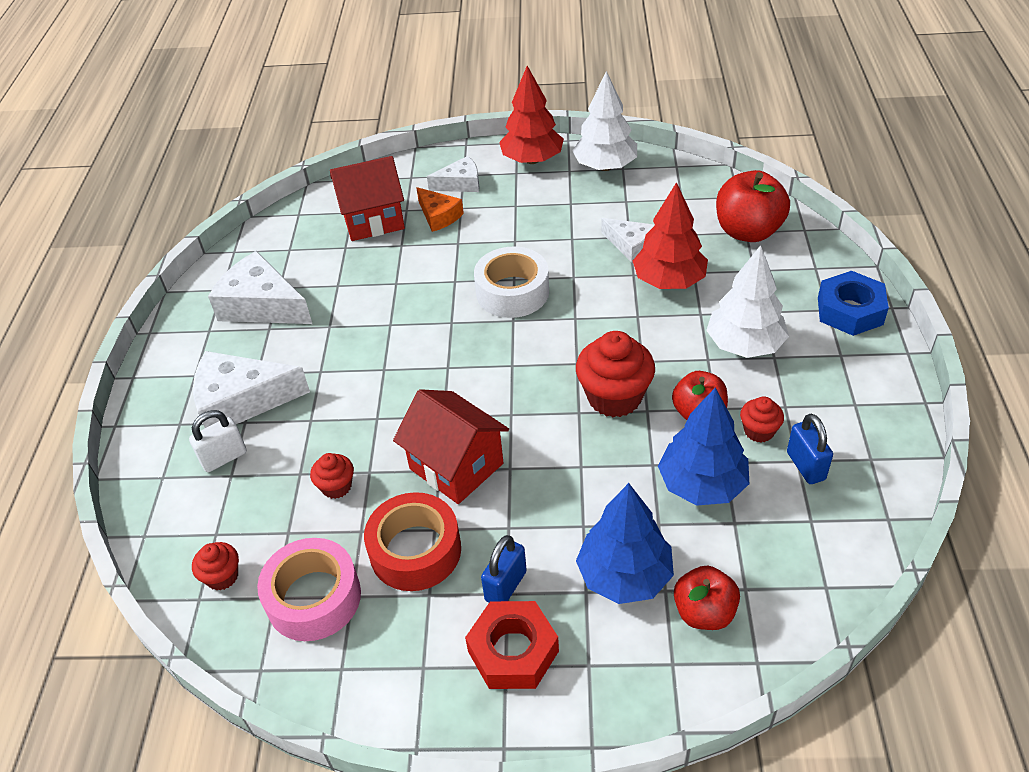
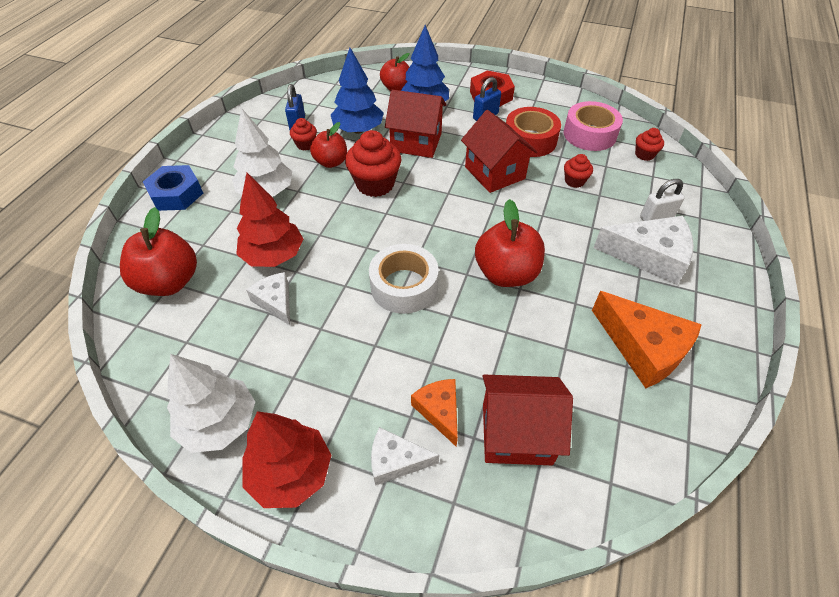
camera: 165 degrees left, 5 degrees up
white cheese [208,251,312,324] -> orange cheese [592,291,702,388]
none -> red house [385,90,446,158]
none -> red apple [475,199,545,287]

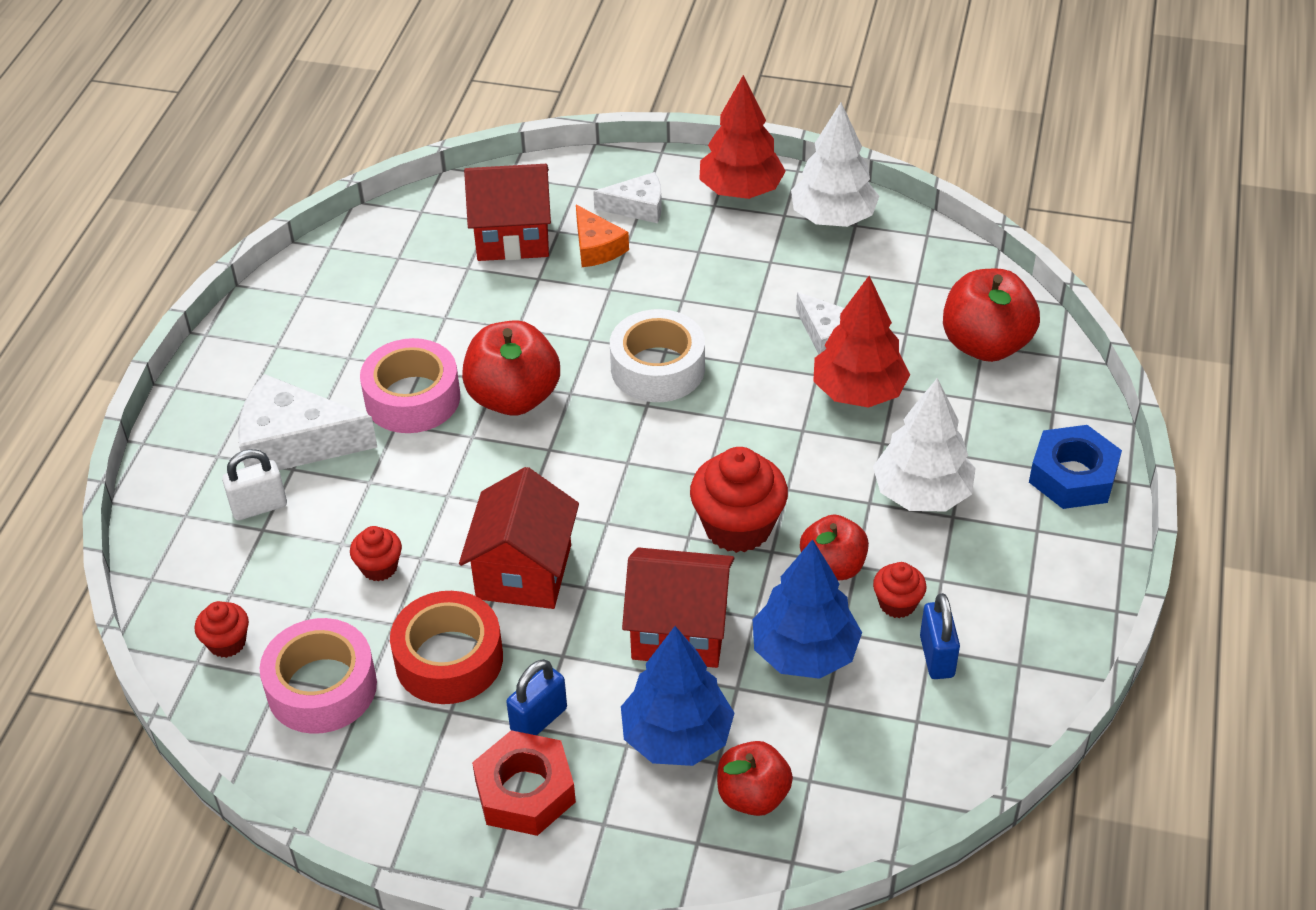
camera: 175 degrees right, 5 degrees down
red house [461,110,537,193] -> red house turned 45 degrees clockwise [459,467,579,609]
orange cheese [592,291,702,388] -> none
none -> pink tape [360,338,460,433]

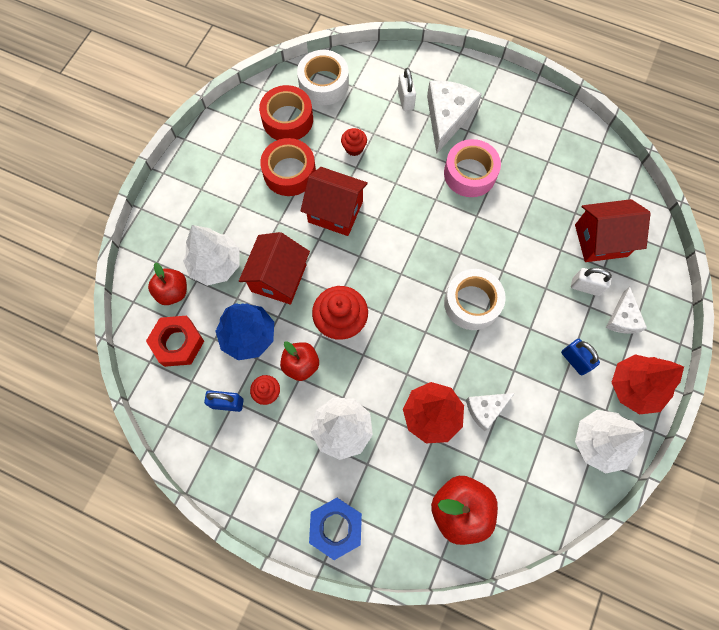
camera: 100 degrees right, 25 degrees up
red cupcake [195,601,249,658] -> white tape [297,50,349,105]
pink tape [260,618,377,734] -> red tape [259,85,313,140]
red apple [462,320,560,416] -> none
red house [464,164,551,261] -> red house turned 75 degrees clockwise [575,199,651,262]
red nut [472,730,576,836] -> red nut moved to [146,316,204,367]
blue padlock [506,659,567,735] -> blue padlock moved to [561,339,600,375]
orange cheese [576,205,629,267] -> white padlock [571,268,612,296]
blue tree [621,626,735,766] -> white tree [183,225,240,286]

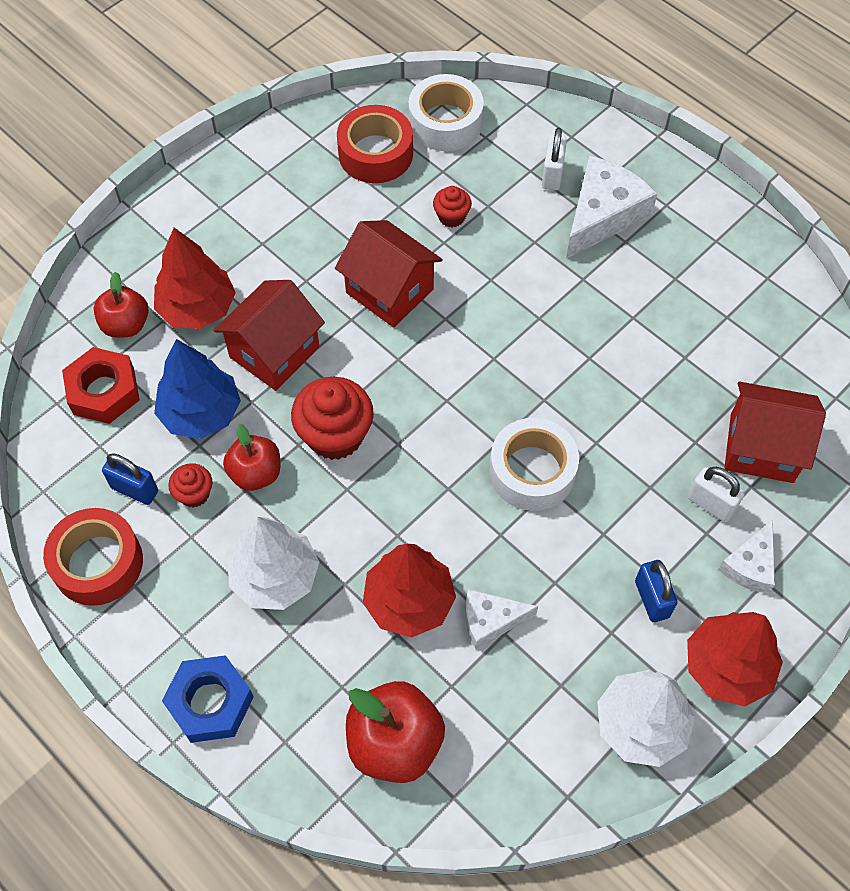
camera: 20 degrees right, 10 degrees down
white tree [183,225,240,286] -> red tree [154,228,236,329]
red tape [260,138,316,196] -> red tape moved to [43,508,143,606]
pink tape [444,139,501,197] -> none

